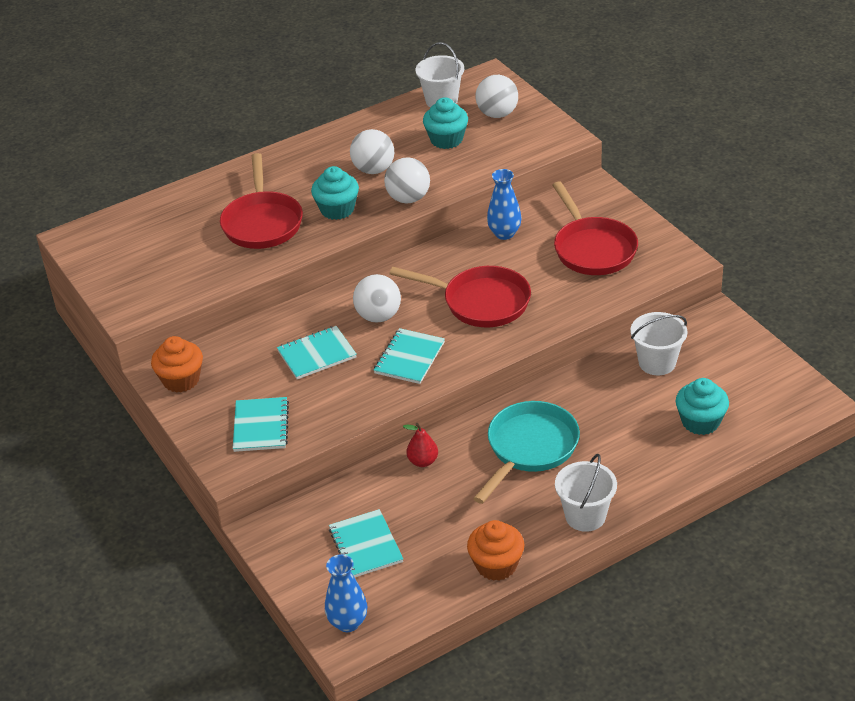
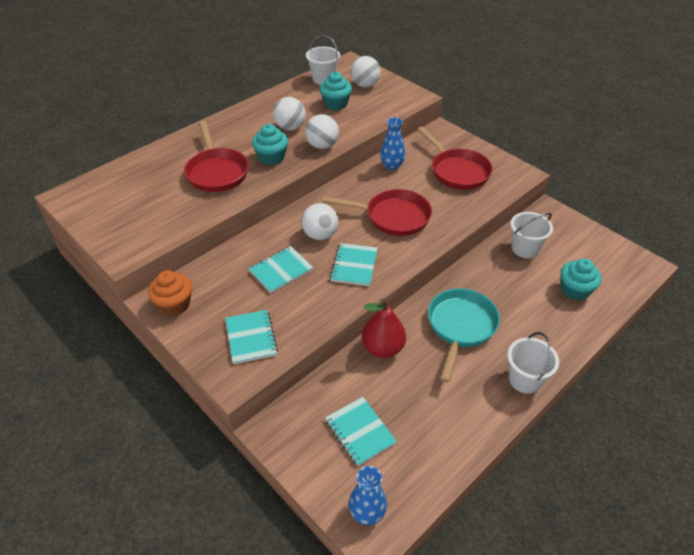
camera: 15 degrees left, 5 degrees up
red pear [403,423,438,467] -> red pear [362,299,406,358], size x1.74
orange cupcake [467,520,524,581] -> none

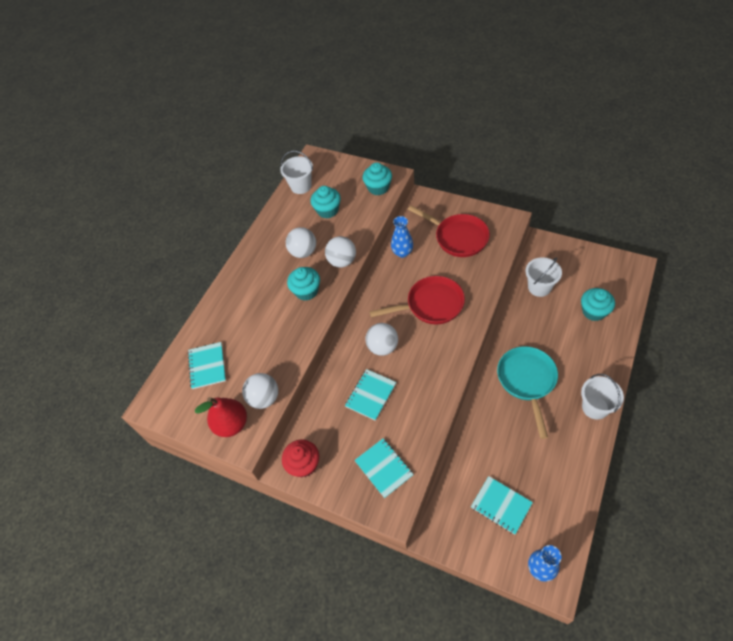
camera: 15 degrees left, 10 degrees up
orange cupcake [148,270,192,316] -> red cupcake [282,440,319,478]
red pan [184,121,249,192] -> none
turquoise notebook [330,243,378,286] -> turquoise notebook moved to [188,342,226,389]
white ball [351,56,380,87] -> white ball moved to [242,373,278,409]
red pear [362,299,406,358] -> red pear moved to [195,397,247,437]
none -> turquoise cupcake [362,162,392,196]

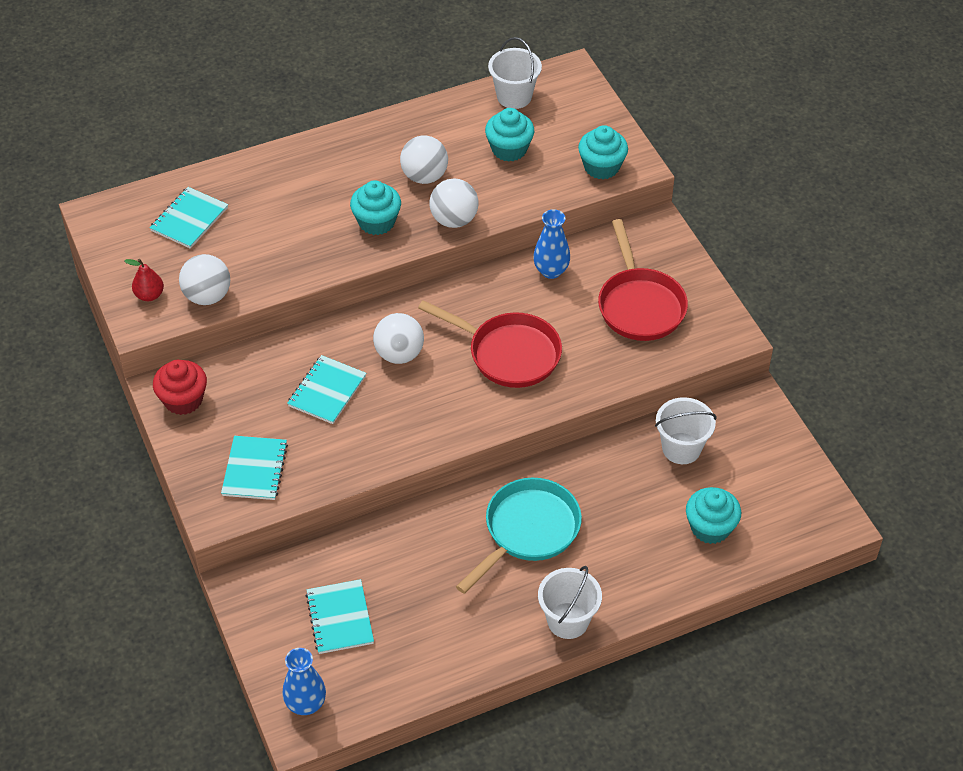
camera: 35 degrees right, 5 degrees down
red pear [195,397,247,437] -> red pear [125,259,164,301], size x0.58
turquoise notebook [345,369,396,421] -> turquoise notebook turned 45 degrees counterclockwise [287,355,366,424]

